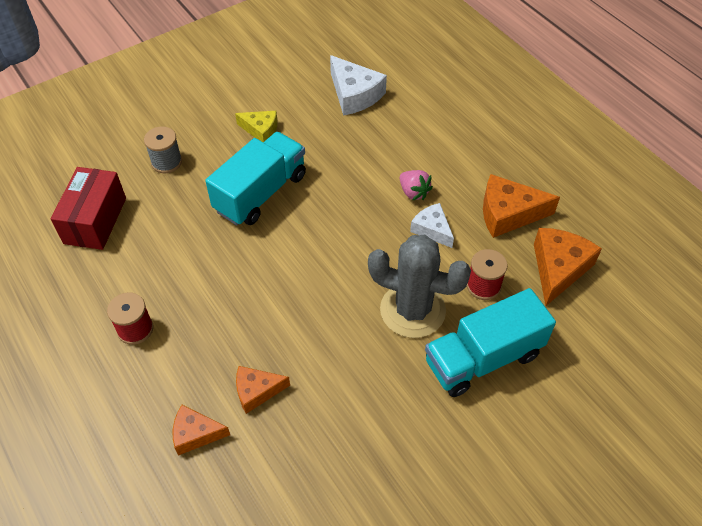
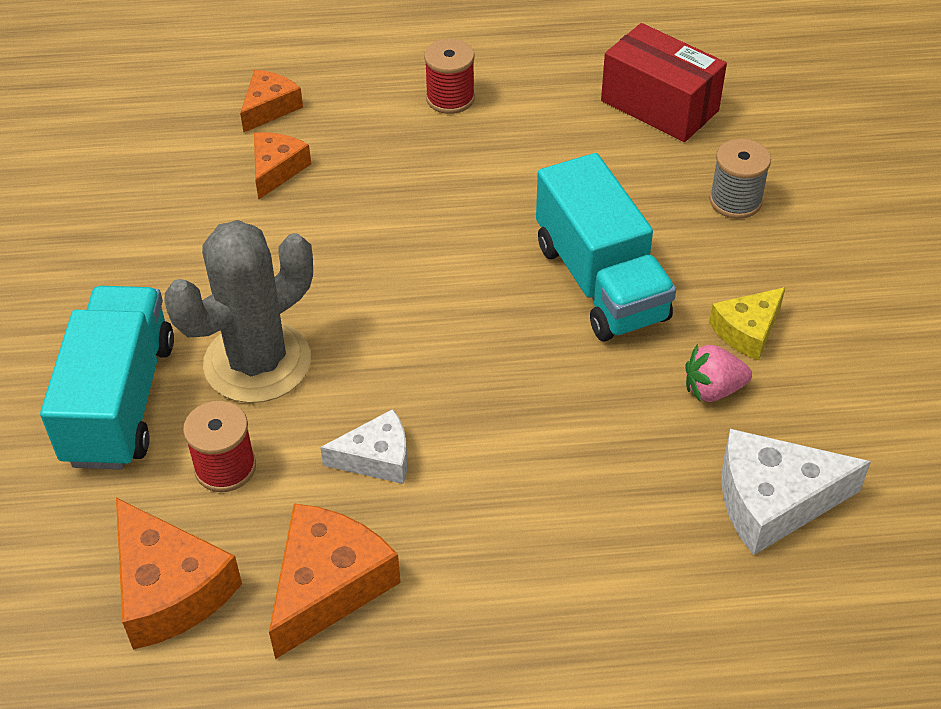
camera: 120 degrees right, 5 degrees down
pink strawberry [400,170,433,201] -> pink strawberry moved to [685,344,752,402]

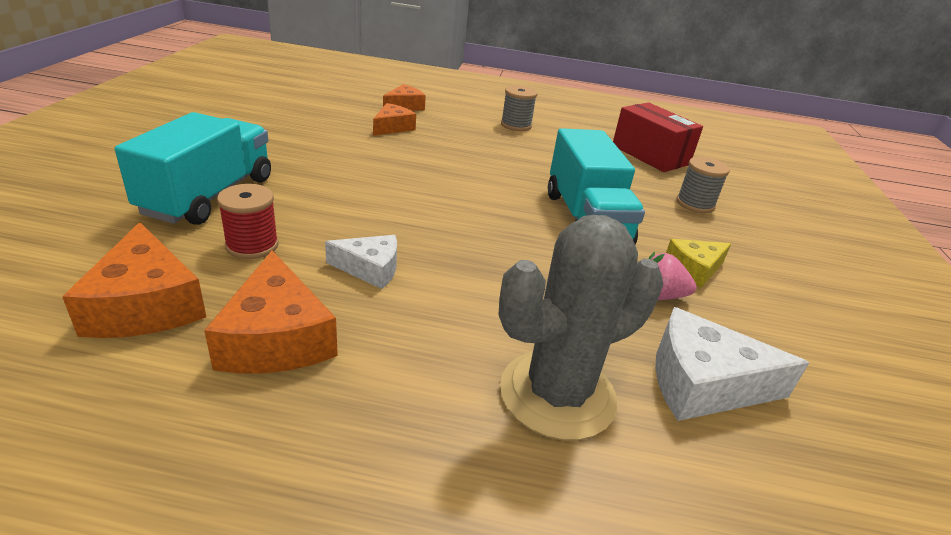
camera: 10 degrees right, 15 degrees down
grey cactus [164,220,313,403] -> grey cactus moved to [499,215,663,440]
orange cheese [269,503,401,659] -> orange cheese turned 120 degrees clockwise [204,250,338,373]
red spool [424,39,475,114] -> grey spool [501,85,537,131]

